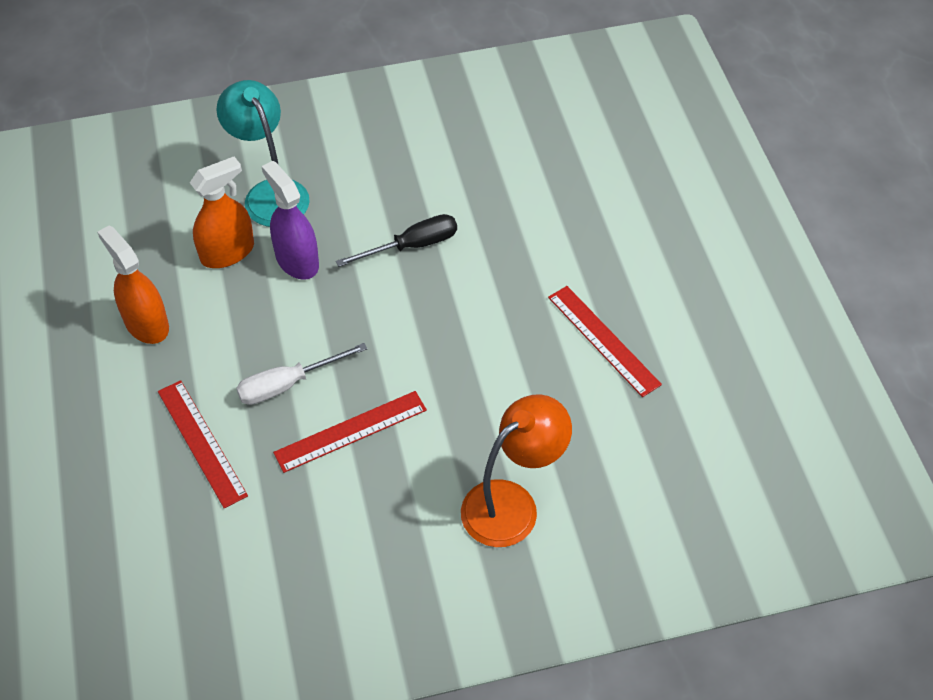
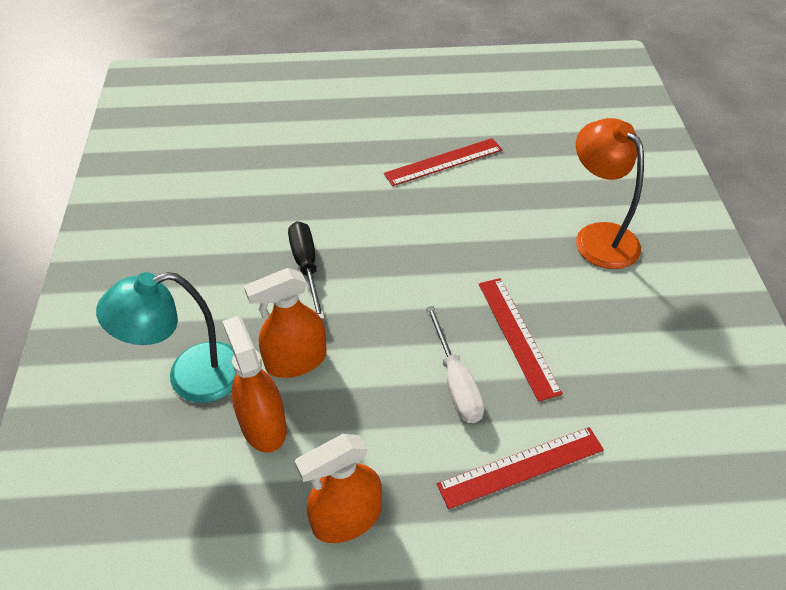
camera: 80 degrees left, 5 degrees down
purple spray bottle [262,161,319,280] -> orange spray bottle [244,268,327,378]

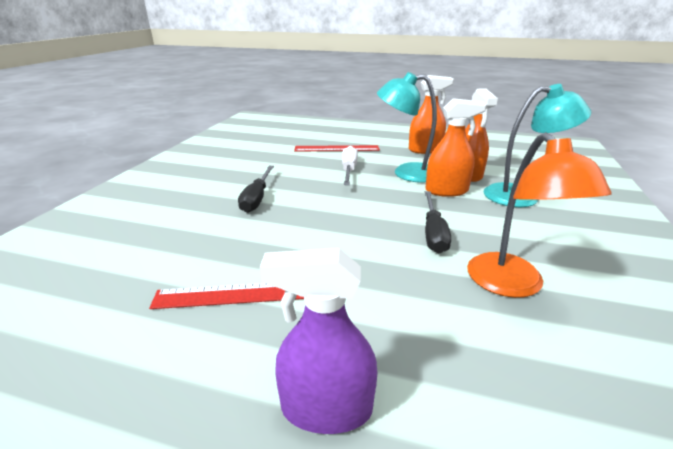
camera: 160 degrees left, 20 degrees down
red ruler [479,278,563,402] -> none
orange lamp [576,118,644,269] -> orange lamp moved to [467,132,611,298]
none -> black screwdriver [238,166,274,213]
none -> purple spray bottle [260,248,378,434]
none -> turquoise lamp [377,72,437,183]

